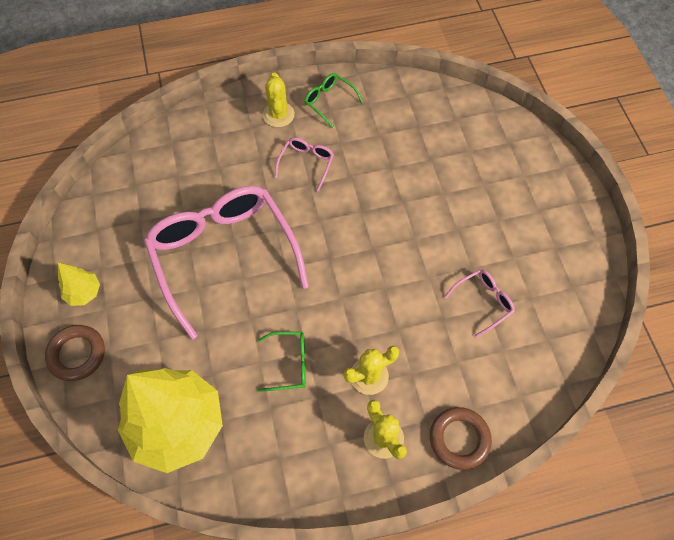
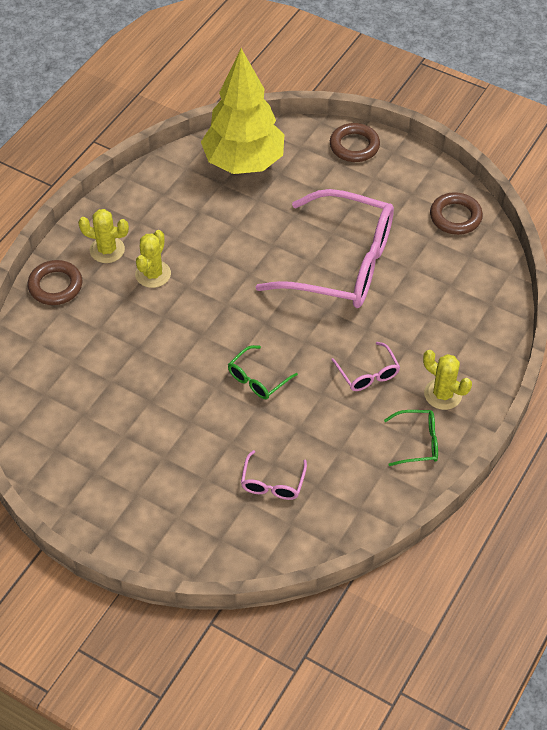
camera: 135 degrees right, 10 degrees down
yellow tree [58,263,100,306] -> none
green glasses [258,332,306,392] -> green glasses moved to [228,345,298,399]
pink glasses [445,269,515,338] -> pink glasses moved to [241,450,307,500]
none -> brown ring [430,192,483,235]

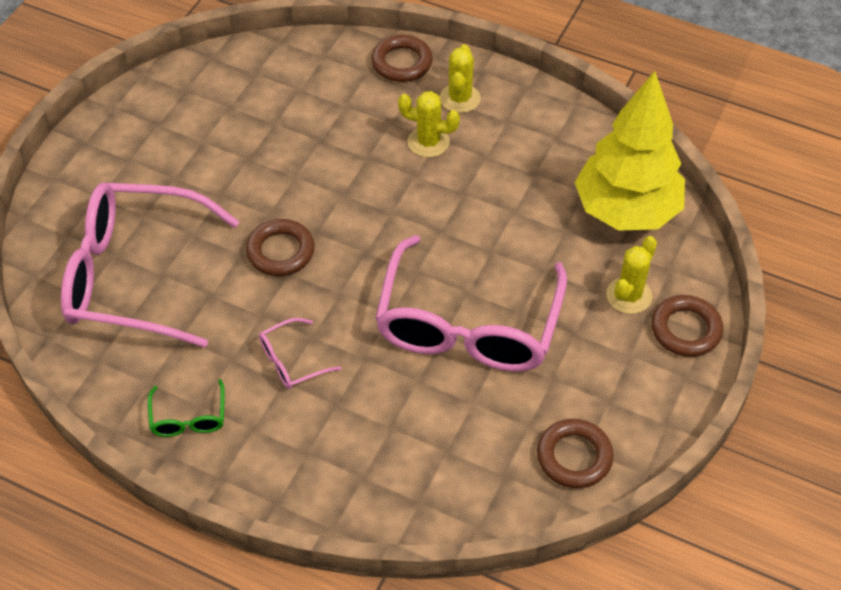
camera: 85 degrees right, 0 degrees up
green glasses [228,345,298,399] -> brown ring [246,219,315,276]
pink glasses [241,450,307,500] -> pink glasses [61,182,239,348], size x2.44
yellow cactus [423,350,472,410] -> yellow cactus moved to [606,236,657,314]

